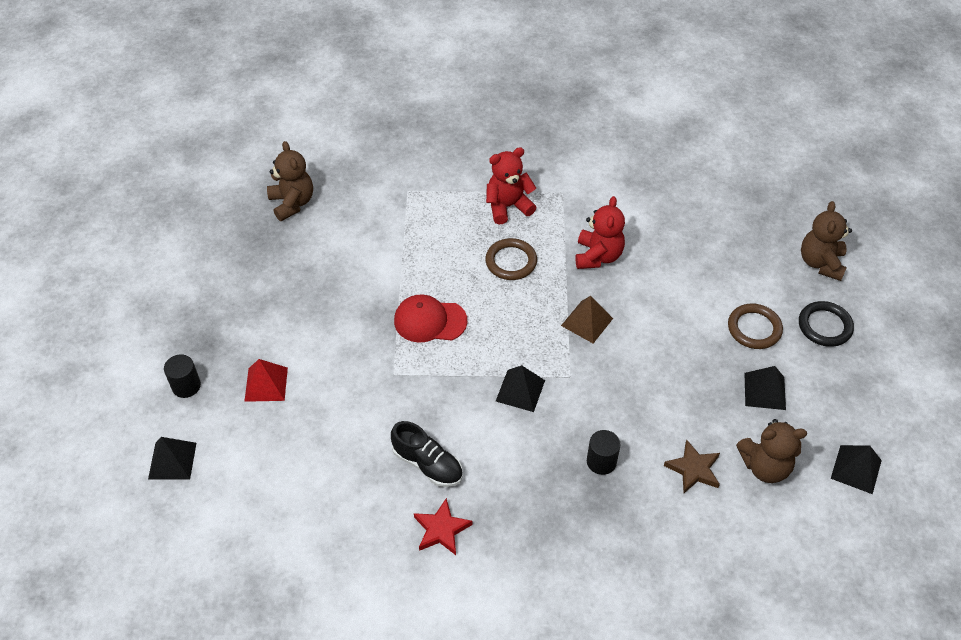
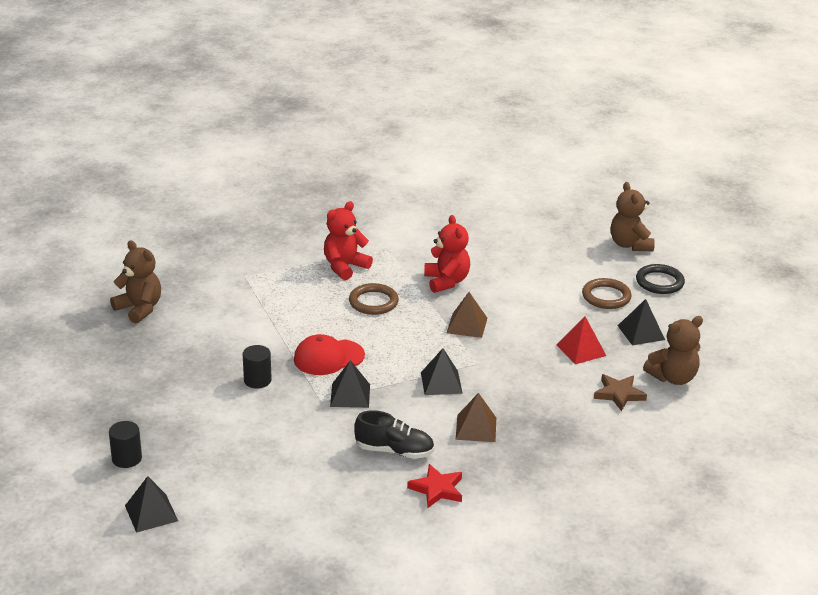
camera: 25 degrees left, 20 degrees down
red pyramid [244,359,288,402] -> red pyramid moved to [557,316,606,364]
black cylinder [587,430,621,475] -> black cylinder moved to [243,345,272,388]
black pyramid [831,445,882,494] -> black pyramid moved to [330,360,370,408]
none -> brown pyramid [456,393,496,442]

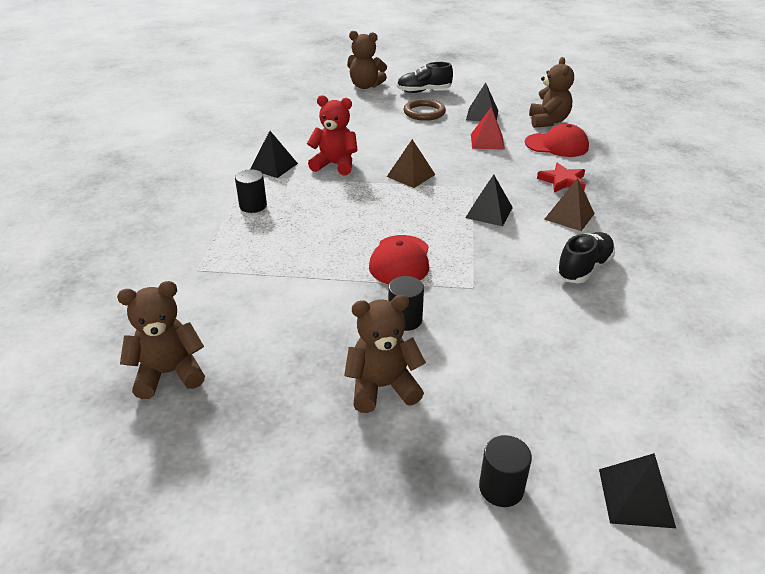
camera: 60 degrees left, 5 degrees up
red teddy bear [324,201,373,280] -> black cylinder [235,169,267,213]
black pyramid [330,360,370,408] -> black pyramid moved to [250,131,298,178]
brown ring [349,283,399,315] -> none
red star [407,464,462,508] -> red star moved to [537,163,586,192]
brown star [594,374,647,411] -> red cap [525,124,589,157]
black ring [636,264,685,294] -> black shoe [397,62,453,93]
none -> brown teddy bear [344,295,426,413]

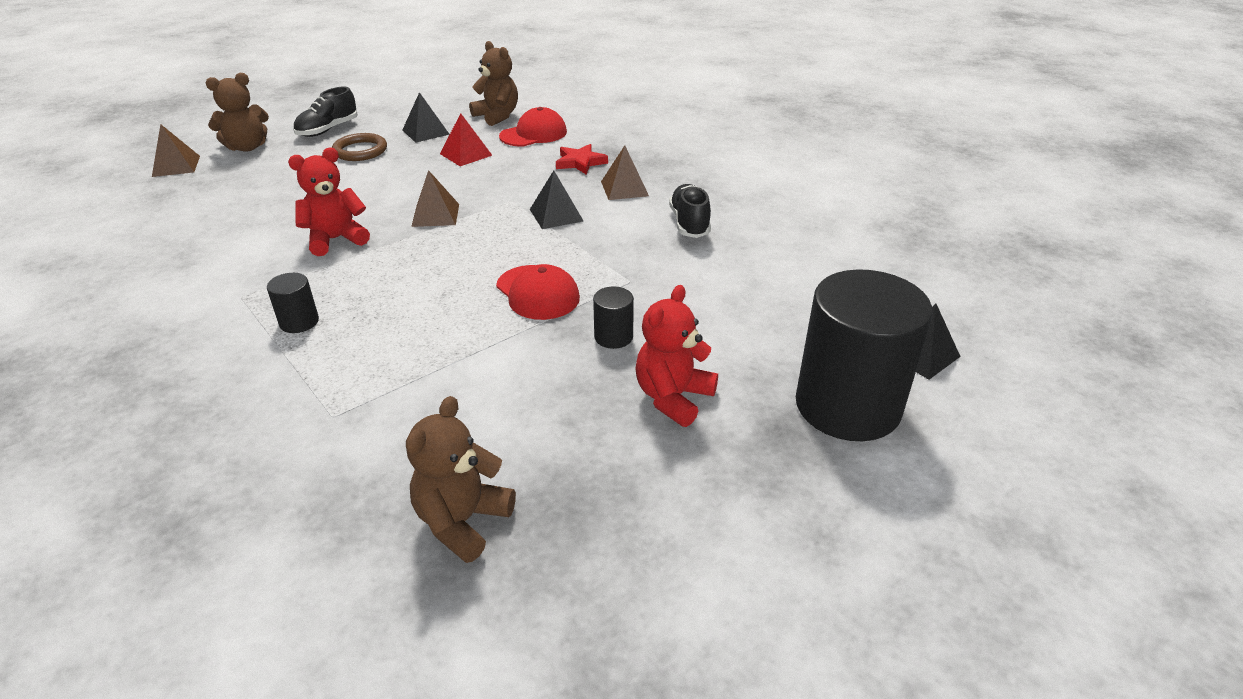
camera: 45 degrees left, 0 degrees up
black pyramid [250,131,298,178] -> none
brown teddy bear [344,295,426,413] -> red teddy bear [635,285,718,427]
black cylinder [479,435,532,507] -> black cylinder [796,269,933,441], size x2.41
none -> brown pyramid [152,124,200,177]

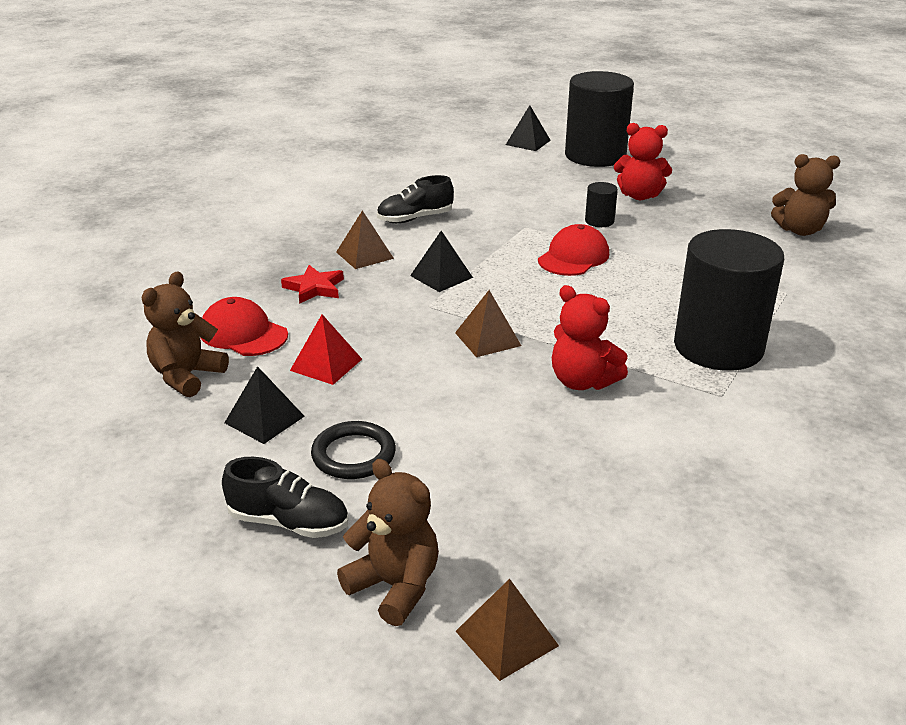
camera: 110 degrees left, 5 degrees down
black cylinder [267,273,319,333] -> black cylinder [674,229,784,371], size x2.41
brown ring [332,133,387,161] -> black ring [311,421,396,479]

